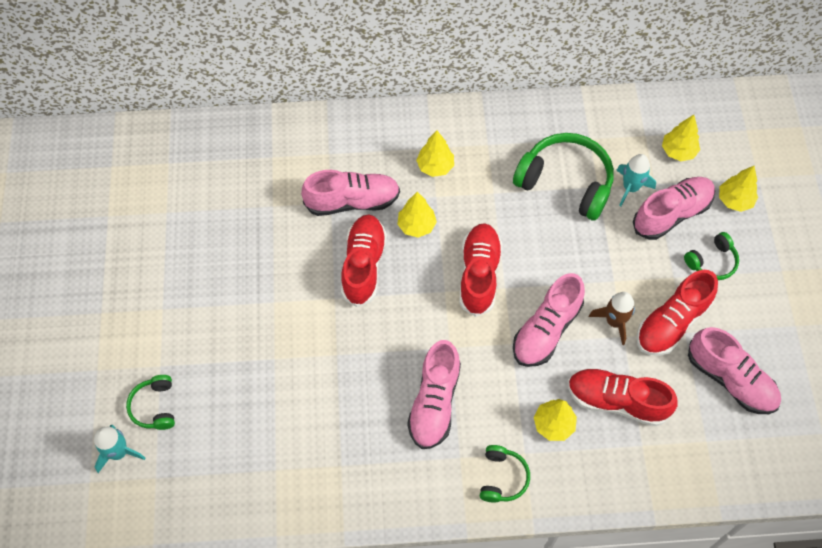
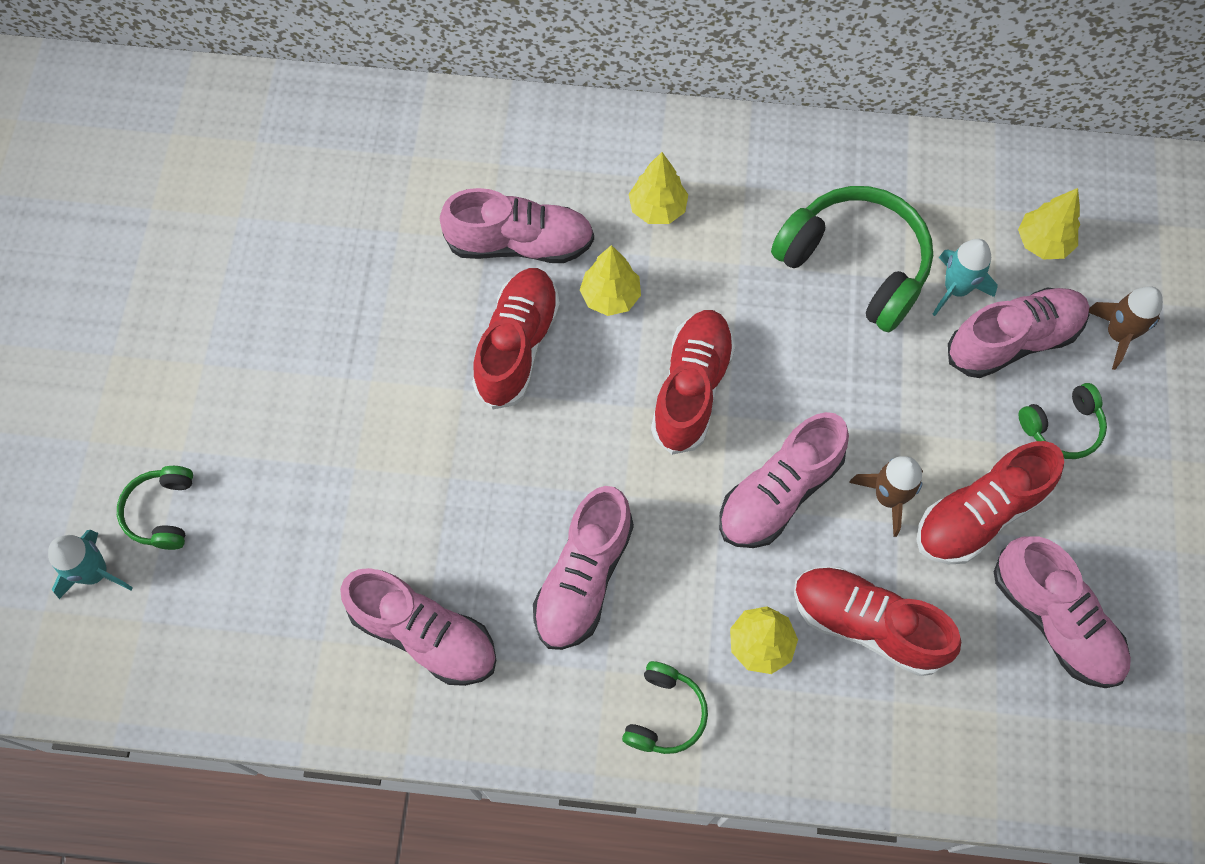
camera: 10 degrees right, 5 degrees up
yellow tree [719,166,758,212] -> brown rocket [1089,286,1163,370]
none -> pink shoe [340,568,496,686]

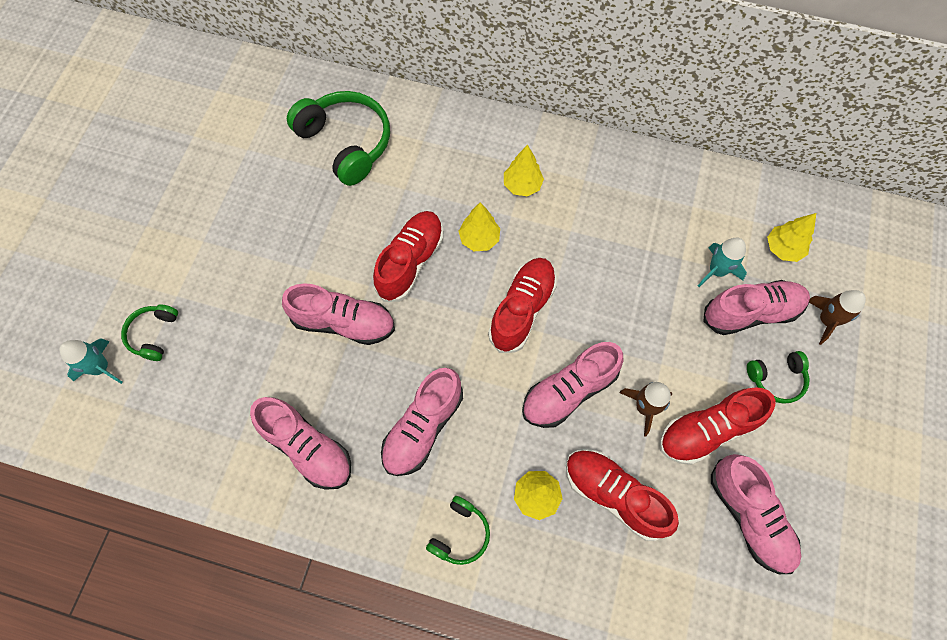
camera: 10 degrees right, 0 degrees up
pink shoe [440,188,594,263] -> pink shoe moved to [282,283,395,345]
green headphones [771,186,933,332] -> green headphones moved to [287,91,390,186]

